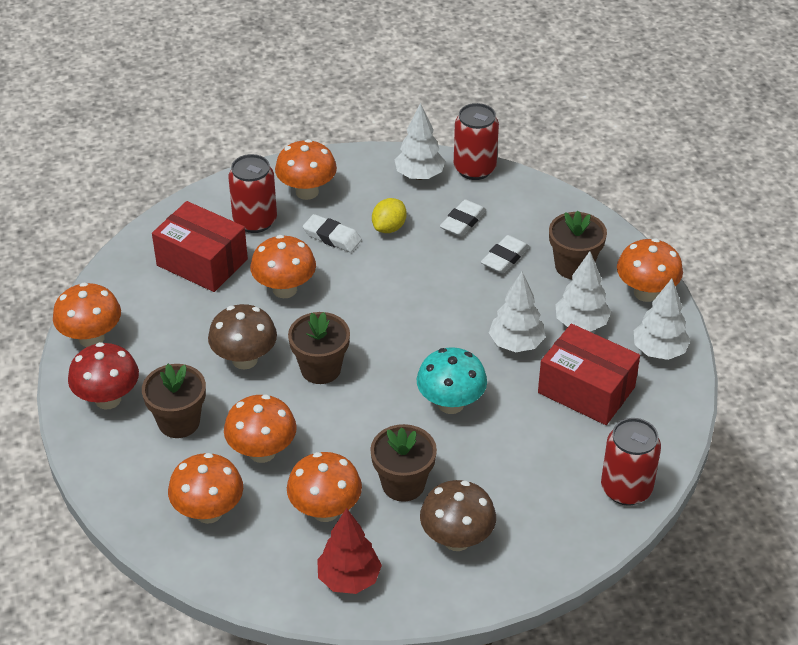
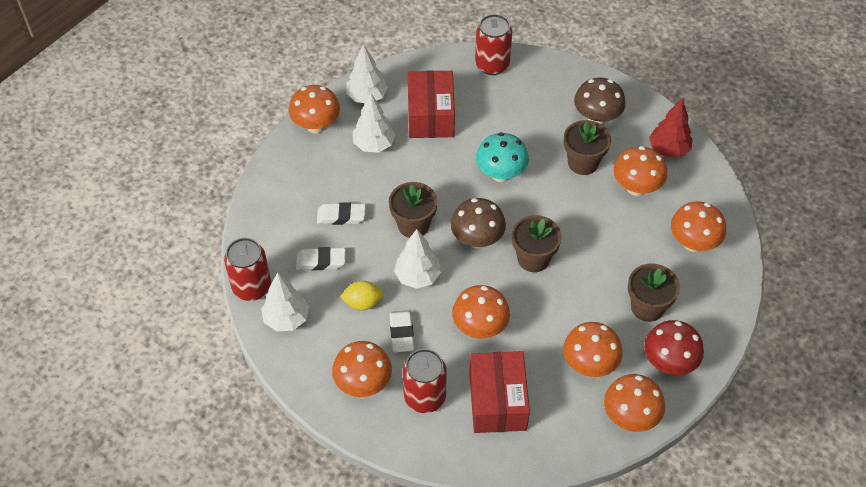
camera: 125 degrees left, 10 degrees up
brown mushroom [208,304,277,370] -> brown mushroom moved to [451,198,506,249]
orange mushroom [224,394,297,463] -> orange mushroom moved to [563,322,623,377]
white tree [489,272,546,352] -> white tree moved to [394,229,441,289]
brown flower pot [549,211,607,279] -> brown flower pot moved to [389,182,438,238]

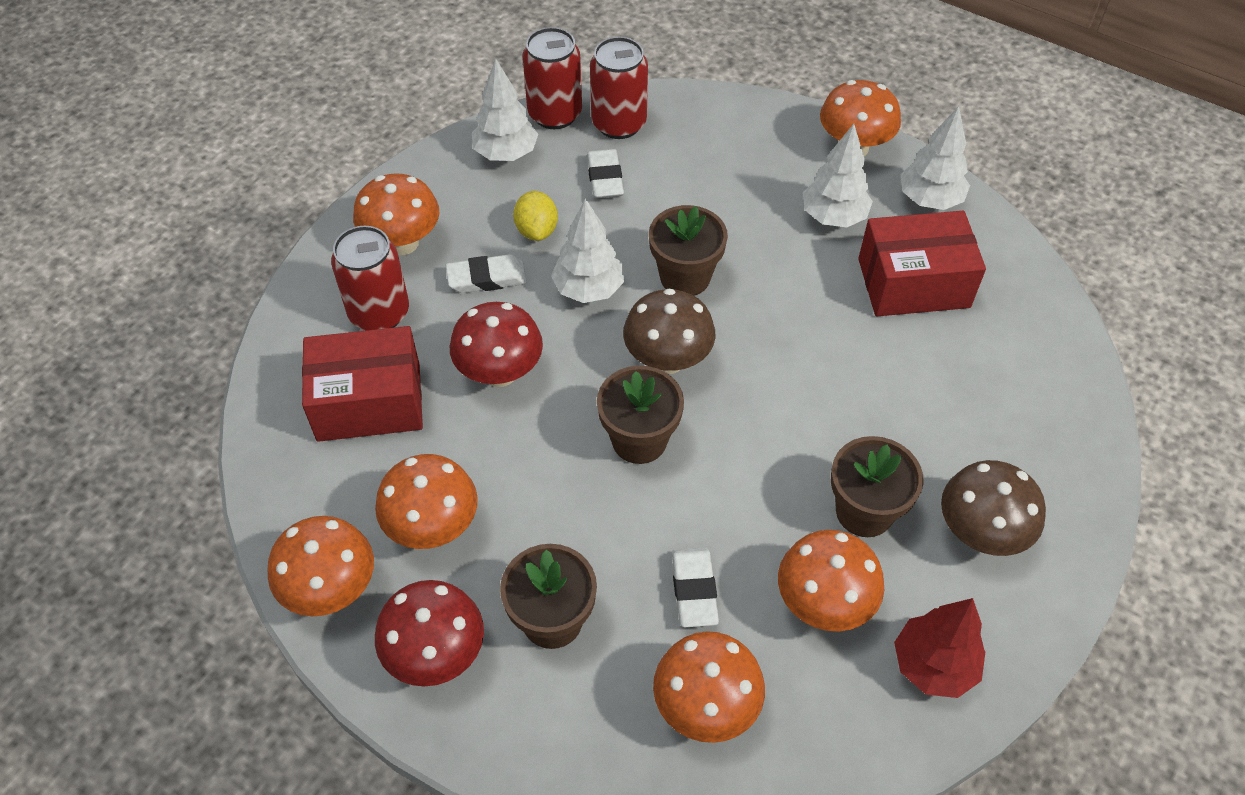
camera: 85 degrees right, 0 degrees up
white eraser [317,202,366,225] -> white eraser moved to [672,547,719,627]
orange mushroom [452,285,510,338] -> red mushroom [450,302,543,387]
red can [475,14,512,75] -> red can moved to [590,37,648,139]
turquoise mushroom [476,132,529,182] -> none

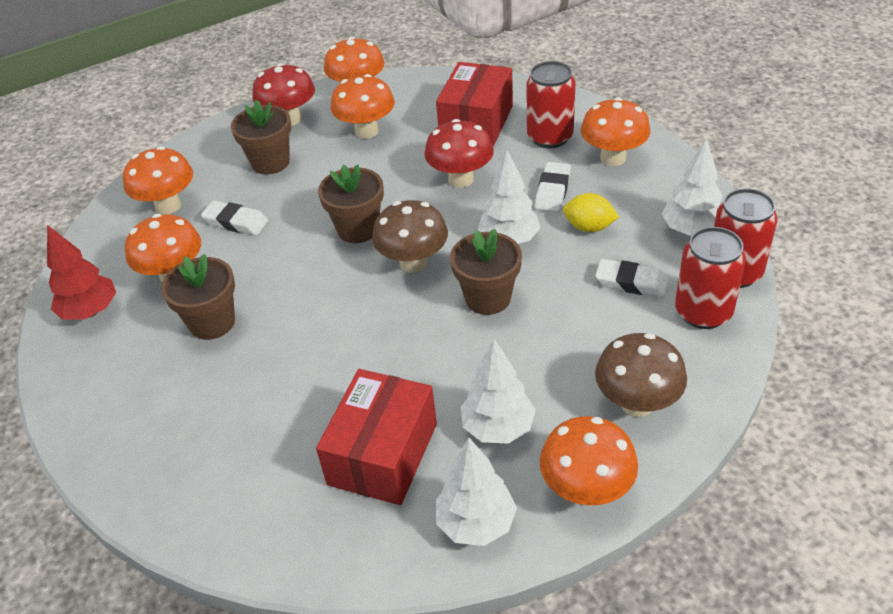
camera: 120 degrees right, 10 degrees down
brown mushroom [941,460,1046,556] -> brown mushroom moved to [595,333,687,417]

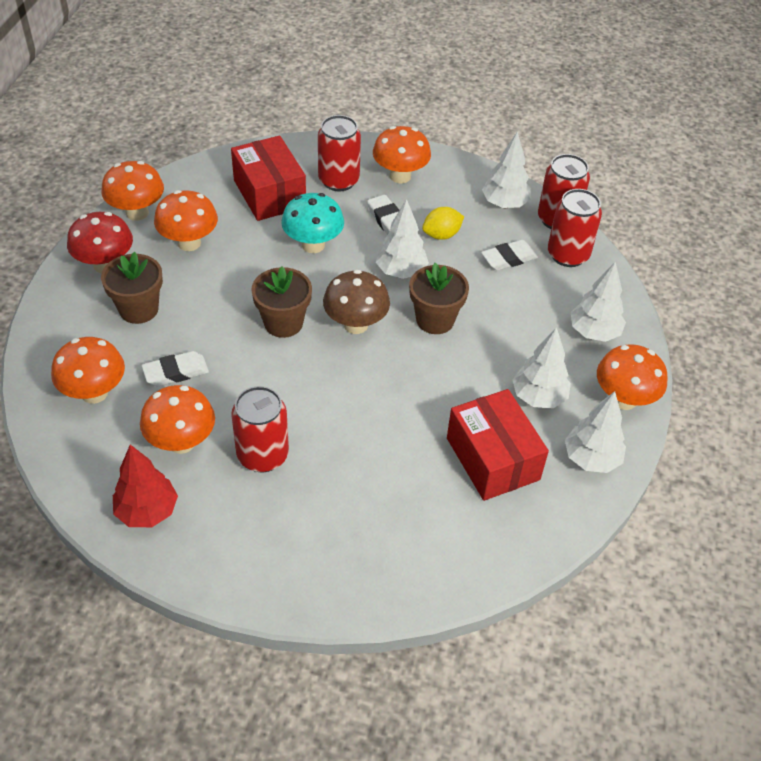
camera: 50 degrees left, 5 degrees up
brown flower pot [161,254,235,340] -> red can [231,386,289,472]
red mushroom [424,119,494,188] -> turquoise mushroom [281,193,344,253]
brown mushroom [595,333,687,417] -> white tree [571,261,626,342]

